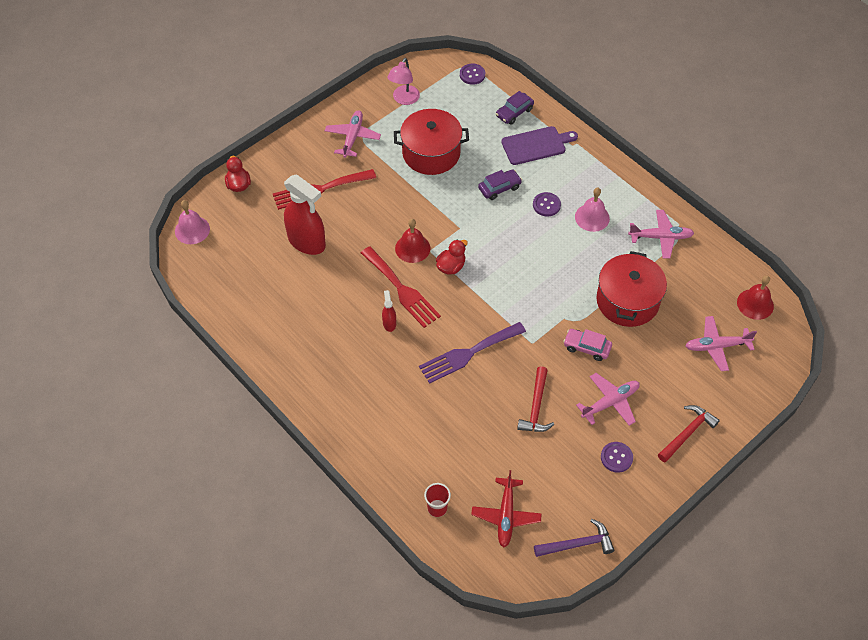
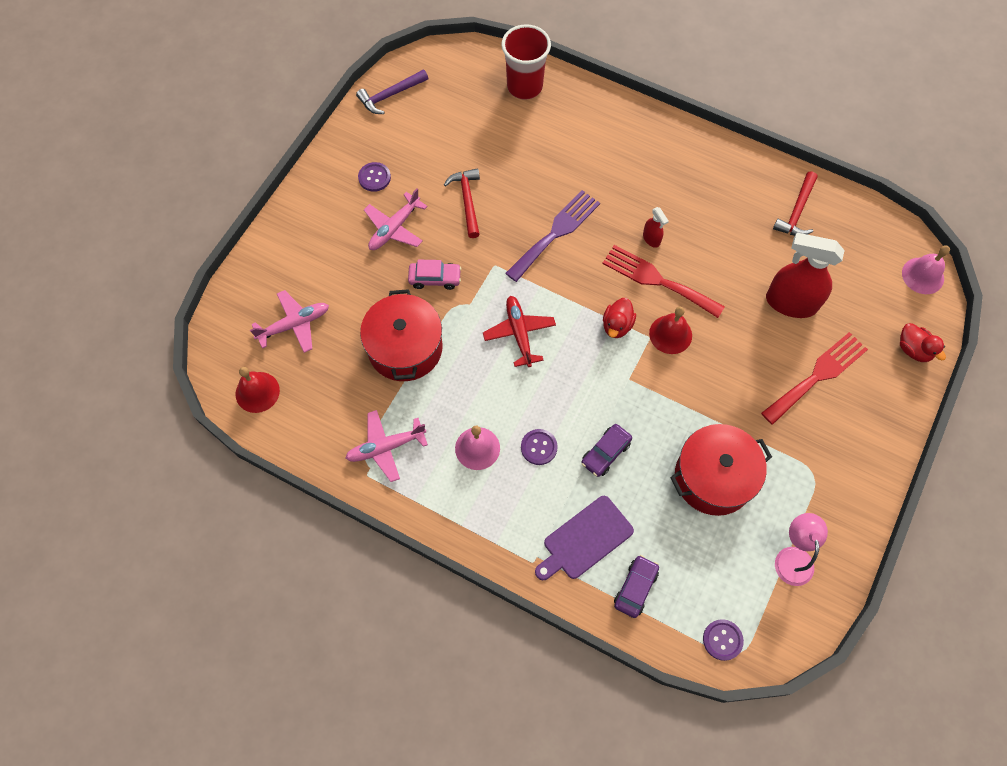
camera: 160 degrees right, 10 degrees up
pink plane [325,110,381,158] -> none
red cup [424,483,451,517] -> red cup [501,24,551,100], size x1.93
red plane [471,470,542,548] -> red plane moved to [483,296,556,367]
red hammer [658,405,720,462] -> red hammer moved to [773,172,817,236]

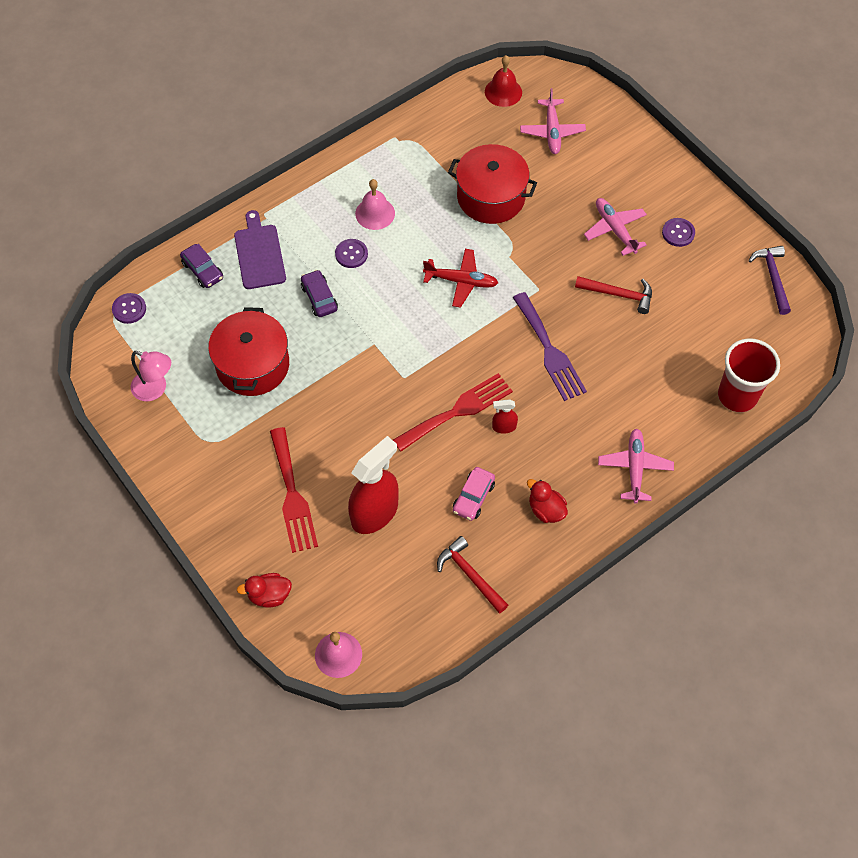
camera: 115 degrees right, 5 degrees down
pink plane [345,410,428,482] -> pink plane moved to [598,428,674,504]
pink car [408,260,461,290] -> pink car moved to [453,467,495,521]
red duck [603,298,636,338] -> red duck moved to [527,479,568,523]
red bell [649,307,692,354] -> none

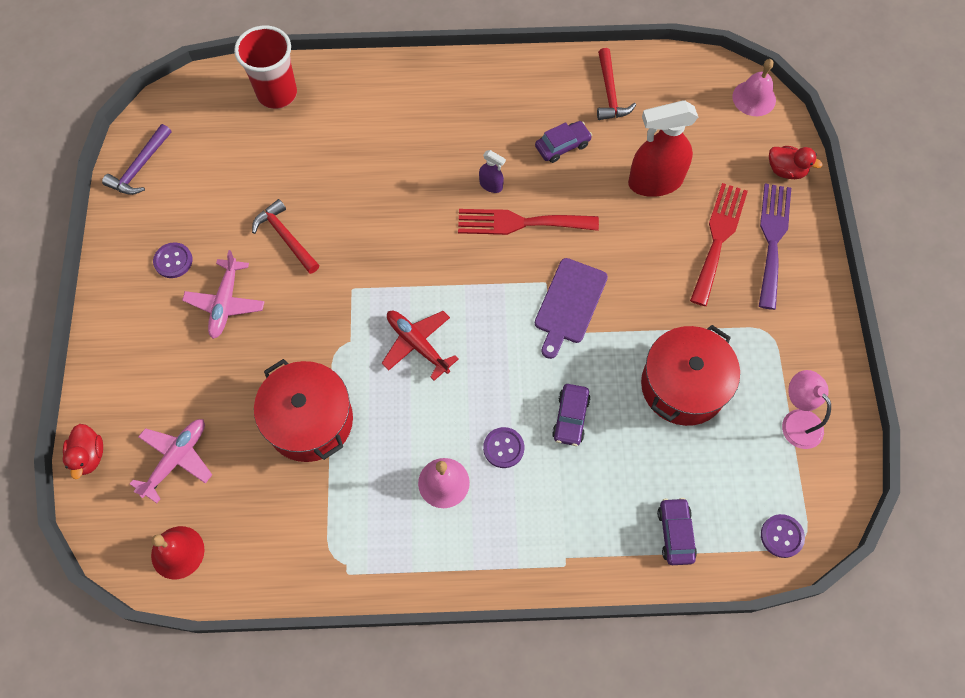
camera: 145 degrees left, 5 degrees up
purple cutting board [234,210,286,289] -> purple cutting board moved to [535,258,608,359]
pink car [453,467,495,521] -> purple car [535,121,592,163]
red spray bottle [492,399,518,434] -> purple spray bottle [479,150,506,193]
purple fork [513,292,587,401] -> purple fork moved to [759,184,791,310]
red duck [527,479,568,523] -> red duck moved to [63,424,103,479]
pink plane [598,428,674,504] -> none

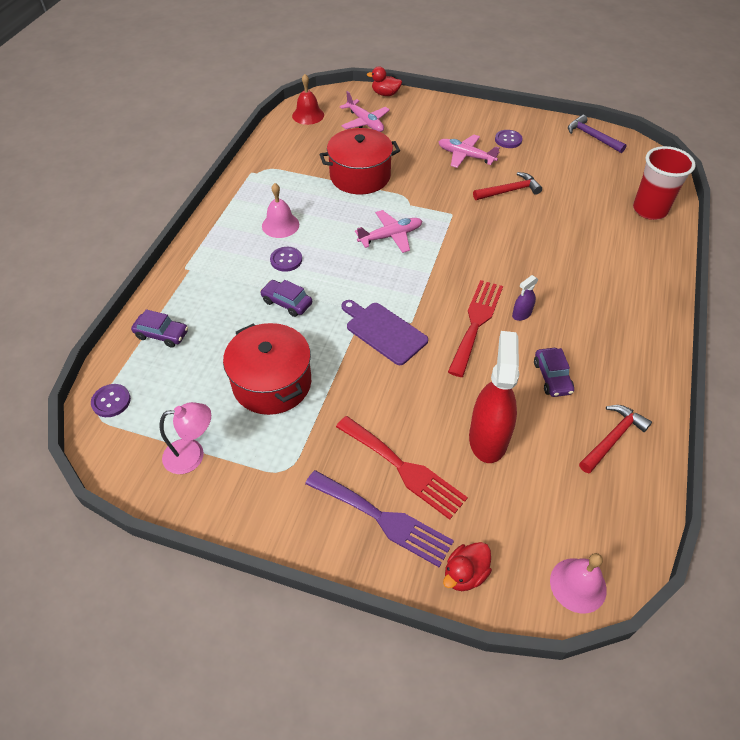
camera: 110 degrees right, 15 degrees down
red plane [382,311,459,381] -> pink plane [355,210,422,253]
red hammer [597,48,636,120] -> red hammer turned 120 degrees clockwise [579,405,652,473]

